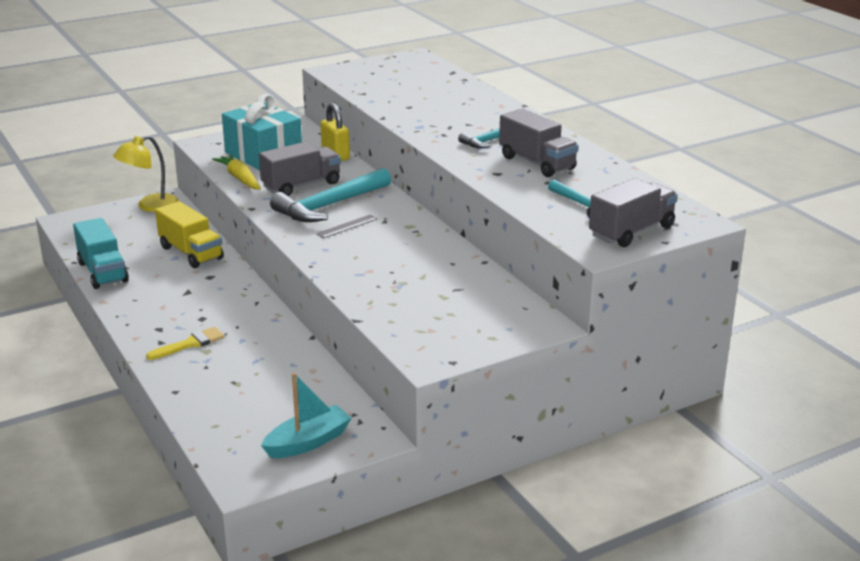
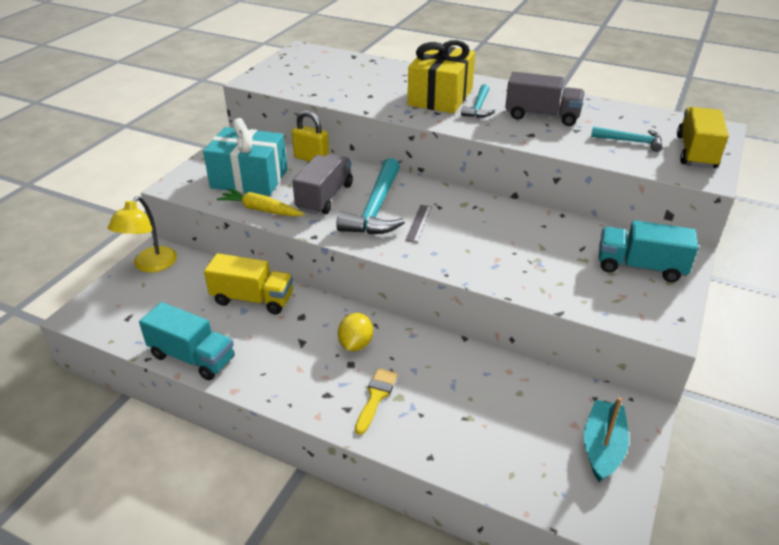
camera: 35 degrees left, 10 degrees up
grey truck [589,178,678,247] -> yellow truck [677,107,729,168]
none -> yellow lemon [338,313,373,351]
none -> yellow gift [408,40,475,114]
none -> turquoise truck [599,220,698,282]

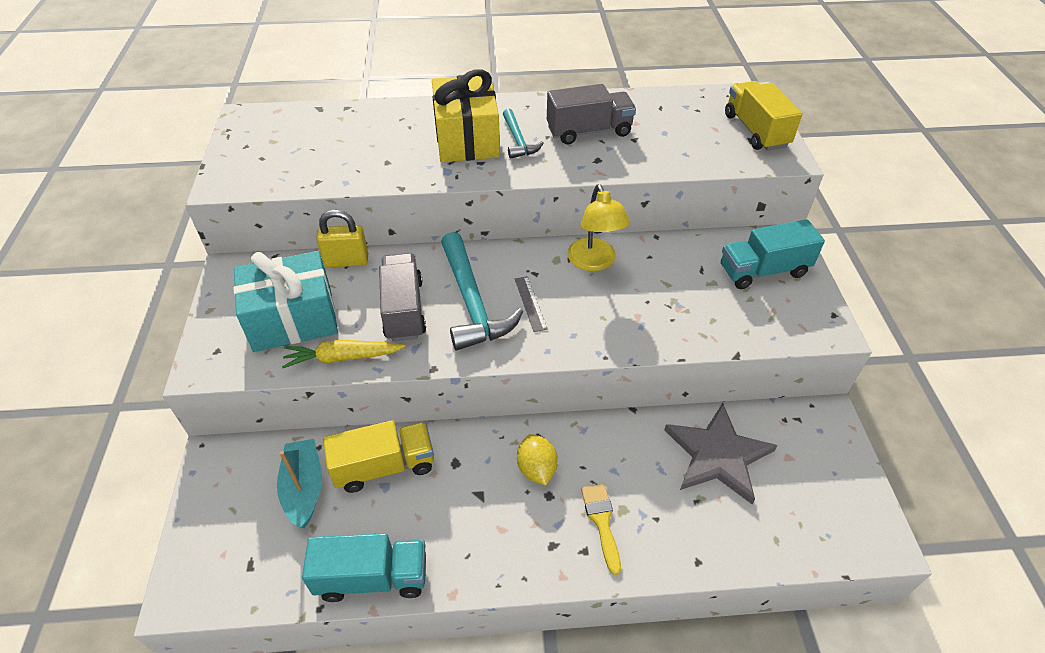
camera: 30 degrees left, 10 degrees up
yellow lamp [108,196,177,272] -> yellow lamp moved to [567,184,630,271]
turquoise boat [584,397,629,482] -> turquoise boat moved to [277,439,322,528]
turquoise hammer [591,127,662,152] -> none
none -> grey star [664,403,777,504]

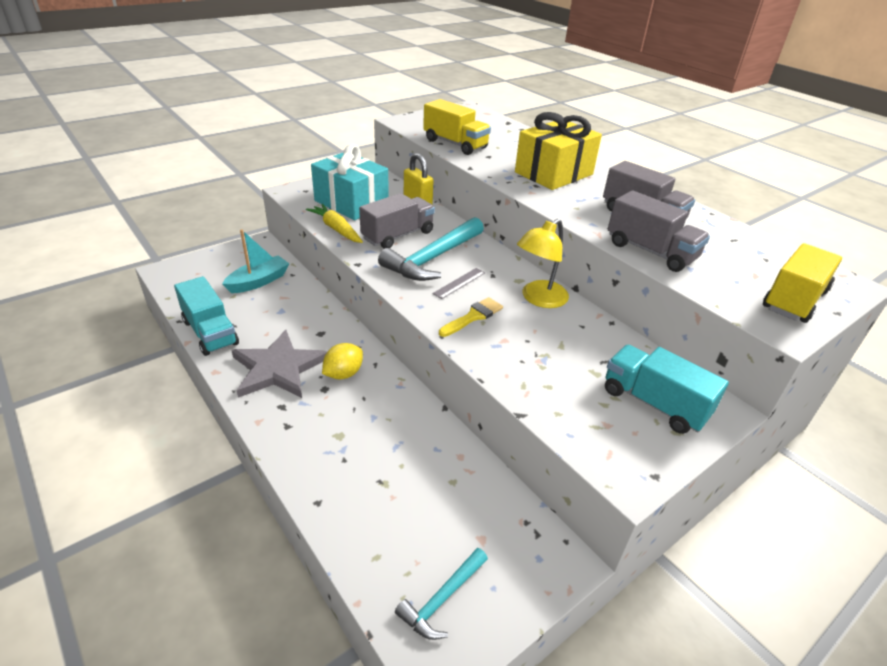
camera: 55 degrees right, 10 degrees down
yellow truck [323,420,434,493] -> yellow truck moved to [423,99,491,155]
turquoise hammer [503,108,544,159] -> turquoise hammer moved to [395,548,488,640]
yellow brush [581,484,621,575] -> yellow brush moved to [439,297,503,337]
grey star [664,403,777,504] -> grey star moved to [231,330,327,398]
none -> grey truck [608,190,710,272]

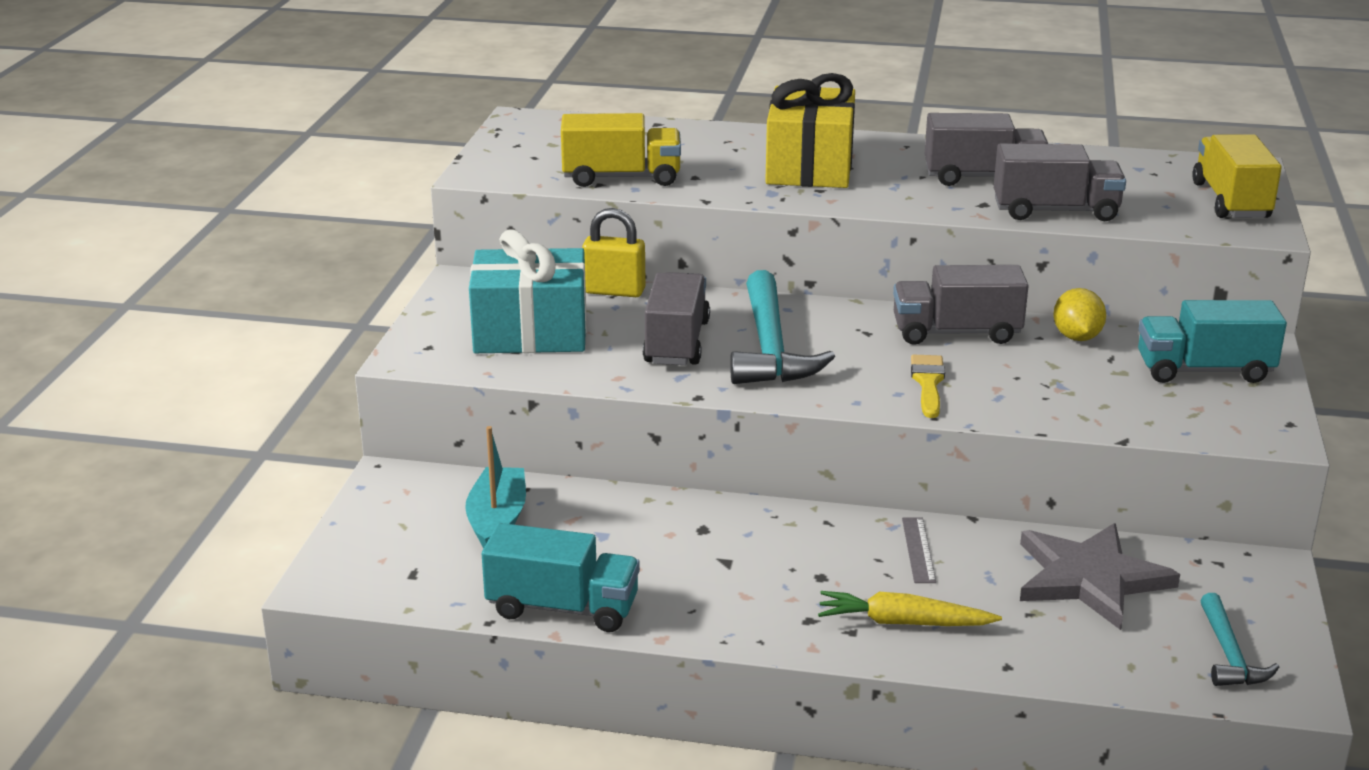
camera: 40 degrees left, 10 degrees down
grey star [231,330,327,398] -> grey star moved to [1020,523,1180,630]
yellow carrot [306,204,363,243] -> yellow carrot moved to [818,591,1002,626]
yellow lemon [322,343,363,380] -> yellow lemon moved to [1053,288,1106,341]
grey ruler [432,268,485,299] -> grey ruler moved to [902,518,936,583]
yellow lamp [517,219,569,308] -> grey truck [893,265,1028,345]

